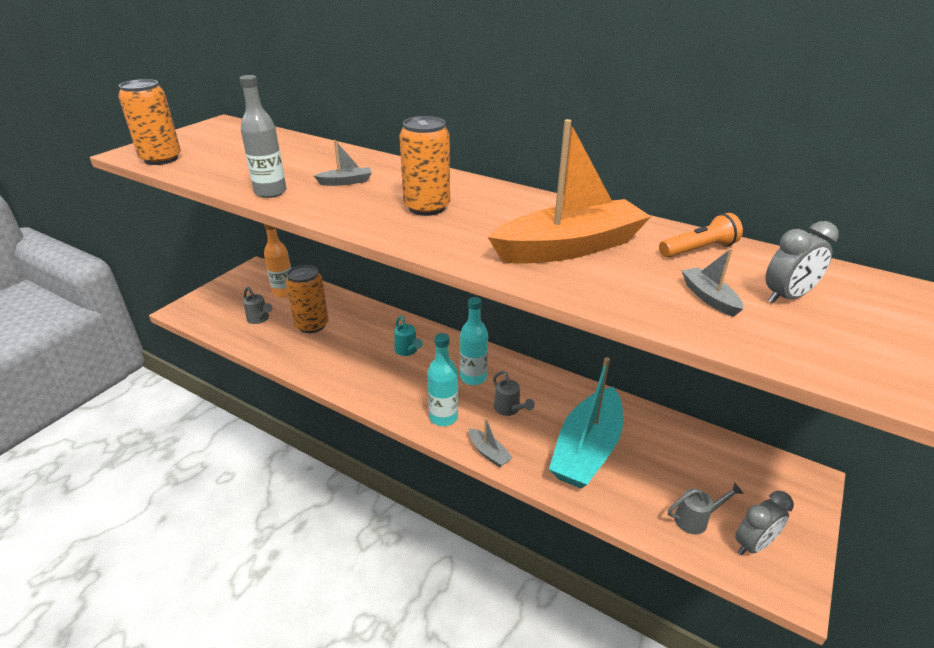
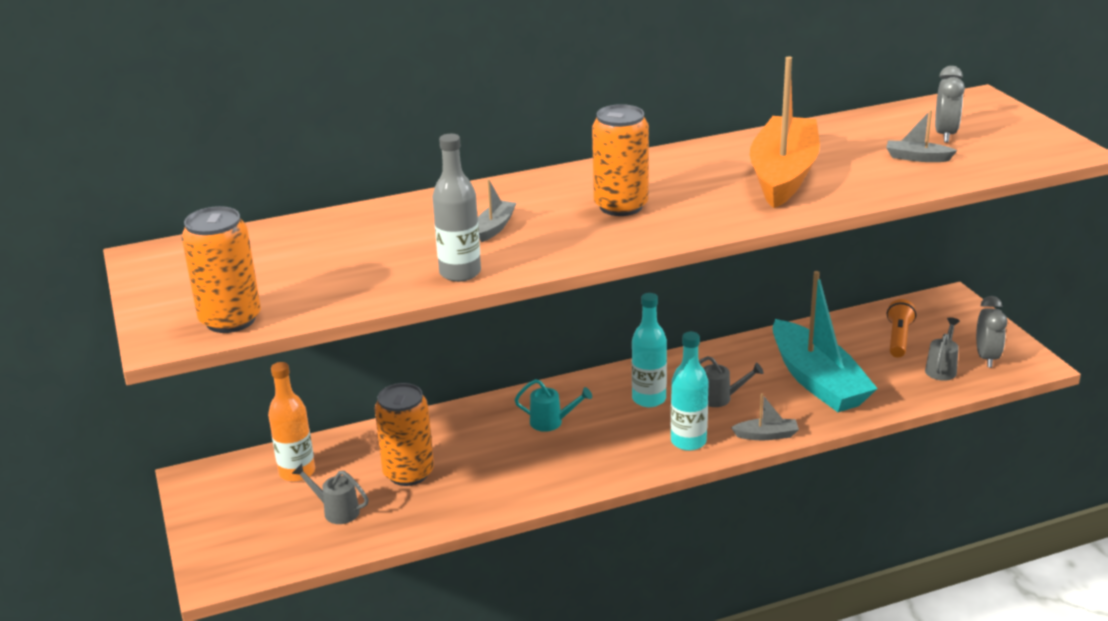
camera: 50 degrees left, 5 degrees down
grey watering can [243,287,273,324] -> grey watering can turned 150 degrees counterclockwise [292,463,369,524]
orange flashlight [659,213,743,258] -> orange flashlight moved to [887,299,916,358]

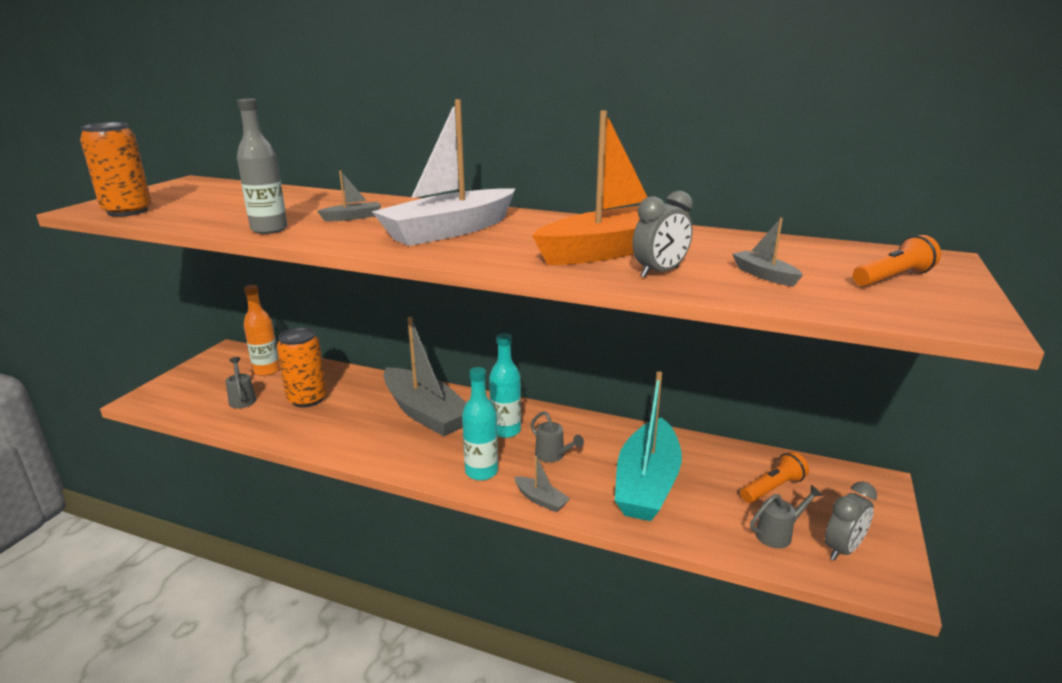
camera: 40 degrees right, 5 degrees down
turquoise watering can [515,379,592,432] -> grey boat [384,316,466,436]
orange can [592,104,649,216] -> white boat [372,99,516,246]
grey clock [935,66,965,142] -> grey clock moved to [633,191,693,278]
none -> orange flashlight [853,235,941,286]

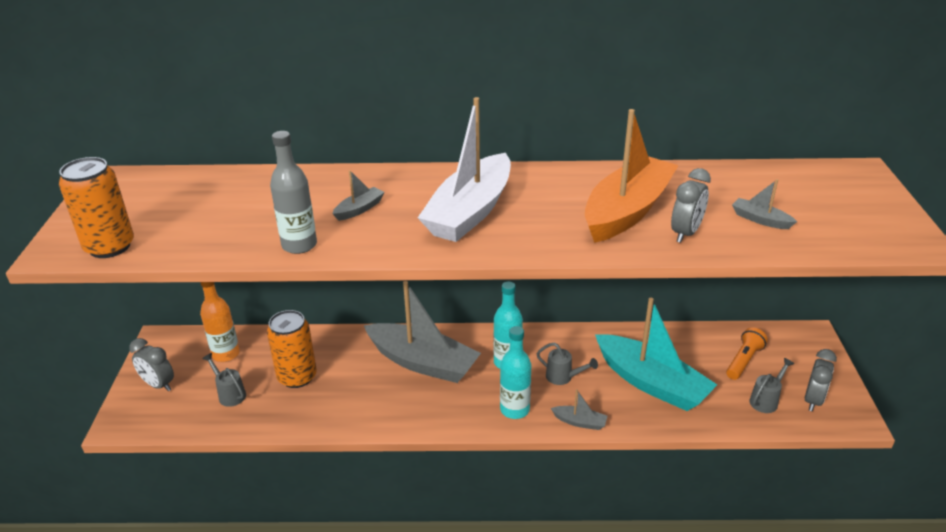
camera: 20 degrees left, 10 degrees up
turquoise boat [615,371,682,521] -> turquoise boat turned 45 degrees counterclockwise [595,298,717,411]
orange flashlight [853,235,941,286] -> none
none -> grey clock [129,338,174,391]

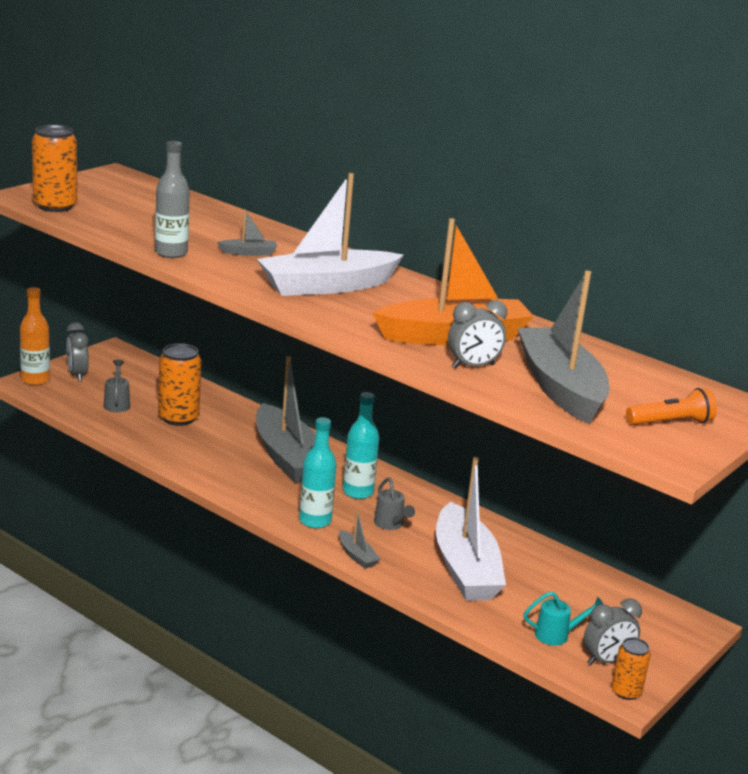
camera: 35 degrees right, 10 degrees down
orange bottle [200,282,240,362] -> orange bottle moved to [20,287,50,385]
turquoise boat [595,298,717,411] -> white boat [436,457,506,601]
orange flashlight [726,327,768,380] -> orange flashlight moved to [626,388,717,425]
grey boat [732,179,797,229] -> grey boat [518,270,609,424], size x2.44
grey watering can [749,358,794,413] -> turquoise watering can [524,592,604,646]
none -> orange can [611,637,651,700]

